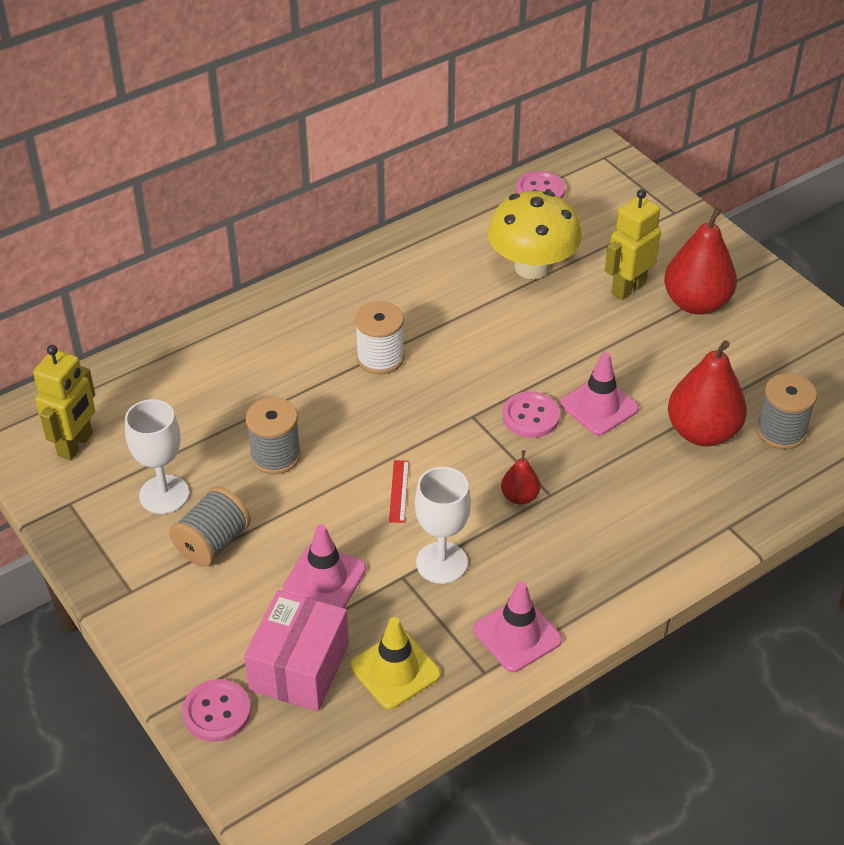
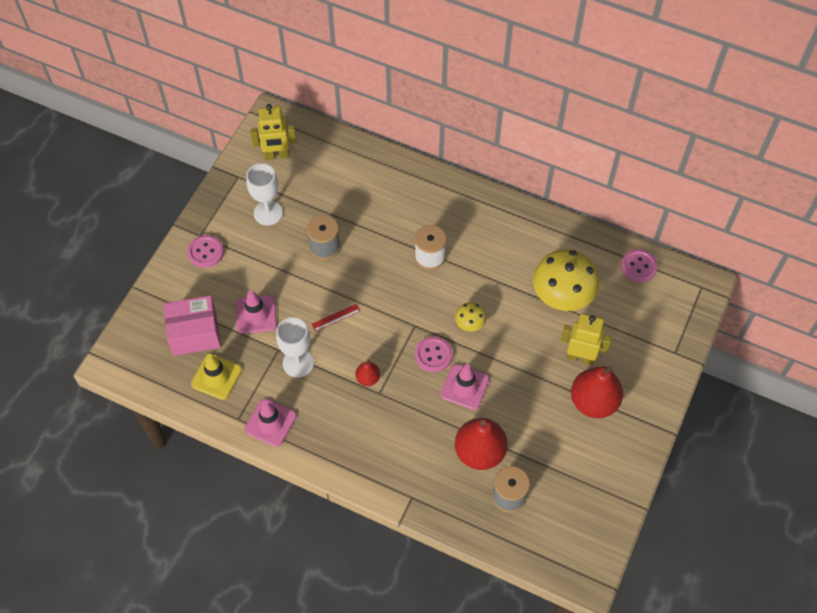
camera: 60 degrees right, 15 degrees up
grey spool [169,486,251,567] -> none
pink button [182,679,251,742] -> pink button moved to [187,235,224,268]
none -> yellow mushroom [455,302,487,332]

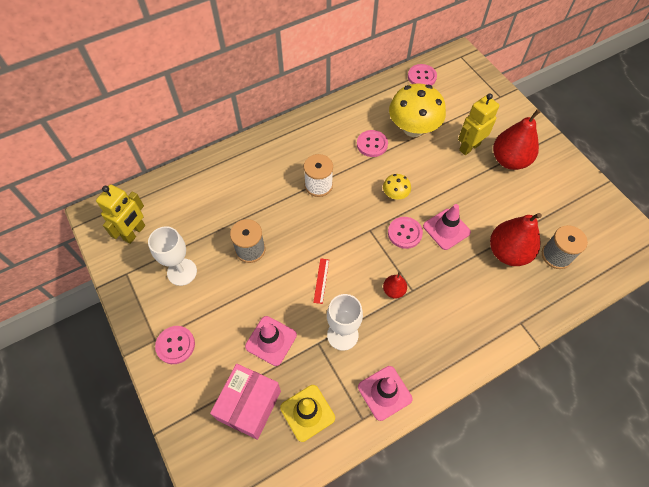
camera: 55 degrees left, 0 degrees up
none -> pink button [357,130,388,157]

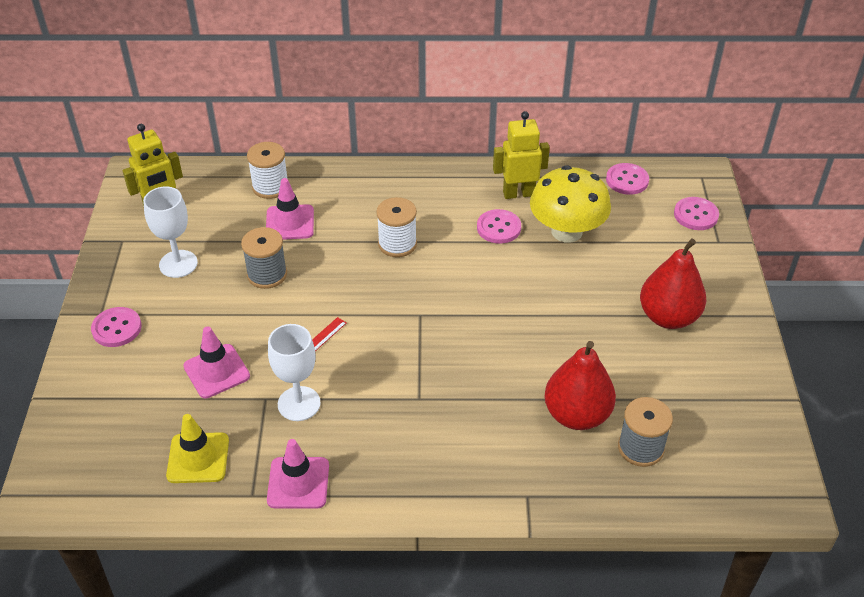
camera: 30 degrees right, 15 degrees down
pink box [210,364,281,440] -> none
yellow mushroom [383,174,411,200] -> none
red pear [383,272,407,298] -> none
pink button [388,217,423,249] -> pink button moved to [674,197,719,230]
pink traffic cone [423,204,471,250] -> pink traffic cone moved to [266,178,314,240]
yellow robot [458,93,499,155] -> yellow robot moved to [493,111,550,199]
none -> white spool [247,142,287,199]

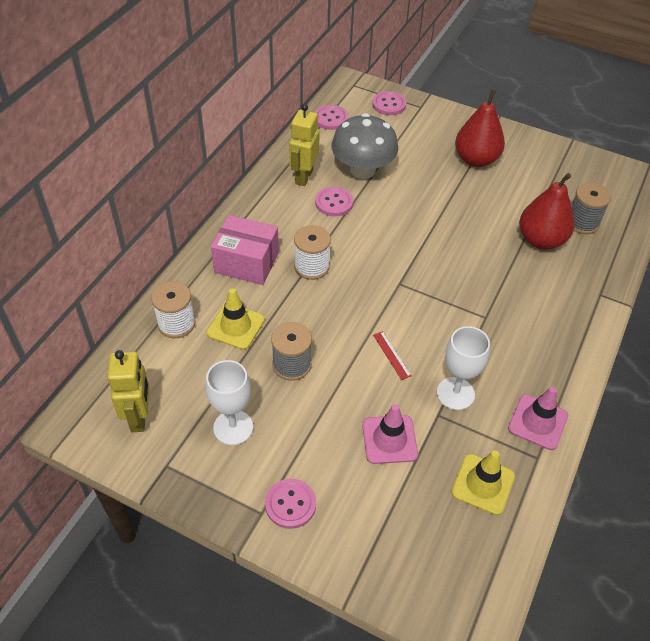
camera: 65 degrees left, 5 degrees up
pink traffic cone [266,178,314,240] -> yellow traffic cone [207,288,265,350]
yellow mushroom [530,165,611,243] -> grey mushroom [331,113,398,179]
none -> pink box [211,215,279,285]

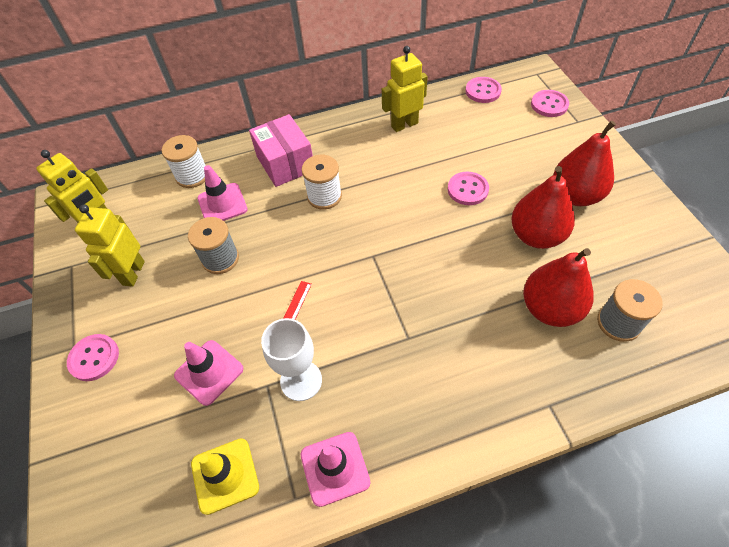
camera: 50 degrees right, 5 degrees up
white goblet [206,360,253,445] -> yellow robot [75,204,145,287]
yellow traffic cone [207,288,265,350] -> pink traffic cone [198,165,248,221]
pink button [315,187,353,216] -> pink button moved to [448,172,489,205]
grey mushroom [331,113,398,179] -> none
none -> red pear [511,166,575,249]

